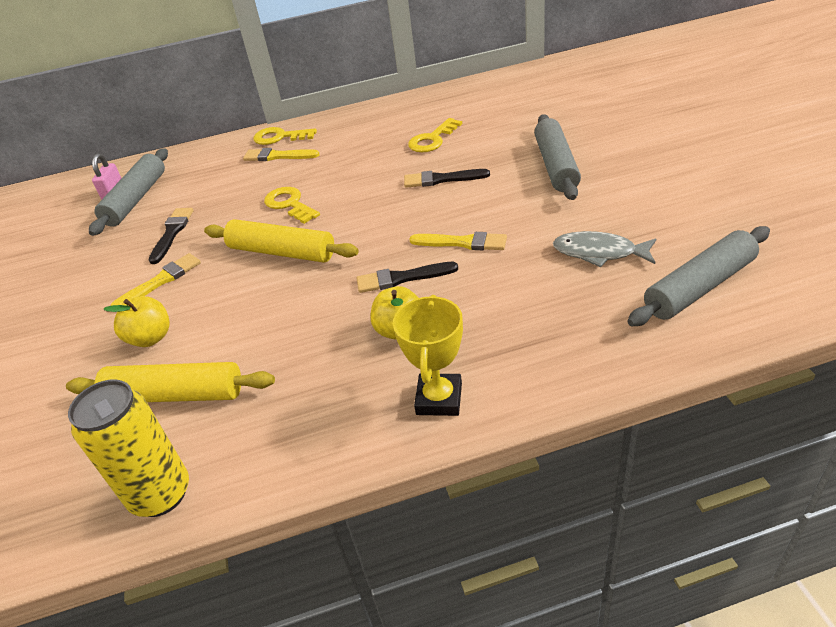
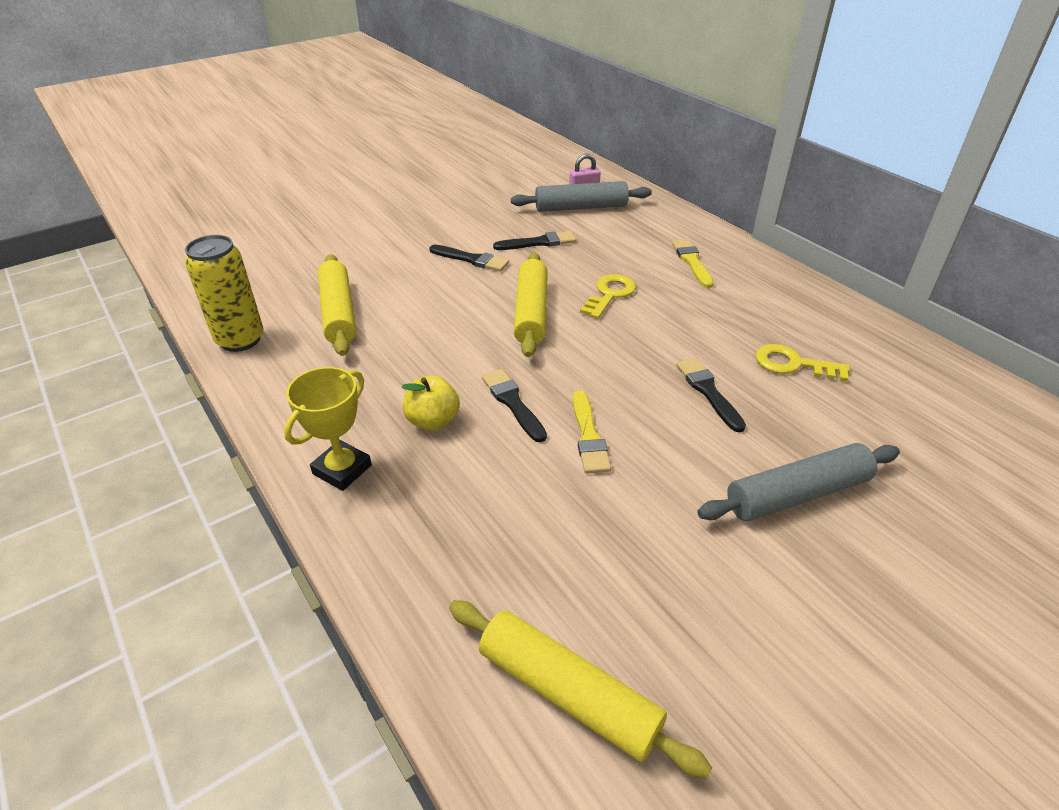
camera: 65 degrees right, 0 degrees up
yellow apple [103,296,170,347] -> none
yellow brush [110,253,201,306] -> black brush [429,245,509,272]
yellow key [253,127,317,145] -> none
yellow trophy [393,295,463,416] -> yellow trophy turned 45 degrees counterclockwise [284,367,372,491]
grey fish [553,231,656,267] -> none
grey rolling pin [627,226,770,326] -> yellow rolling pin [449,600,712,779]

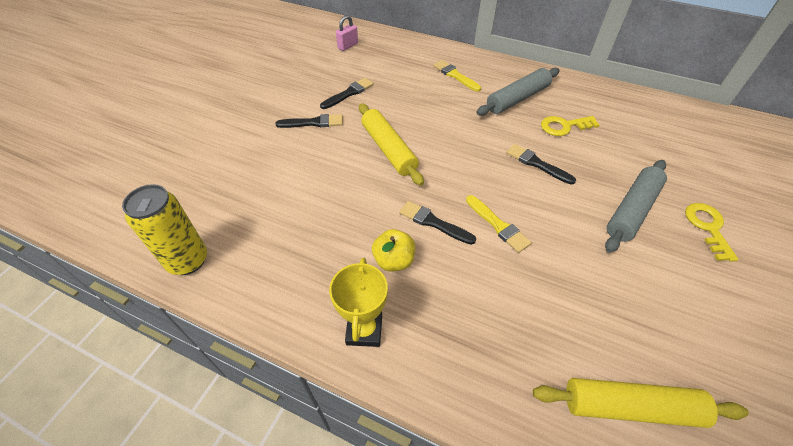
camera: 30 degrees left, 10 degrees up
yellow rolling pin [318,254,356,356] -> none
grey rolling pin [511,181,652,212] -> grey rolling pin moved to [476,68,560,116]
yellow key [580,274,636,319] -> yellow key moved to [685,203,738,262]

